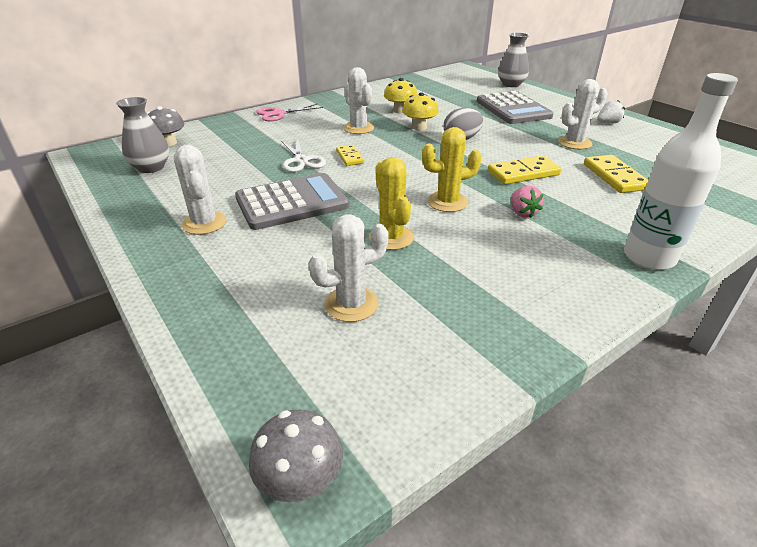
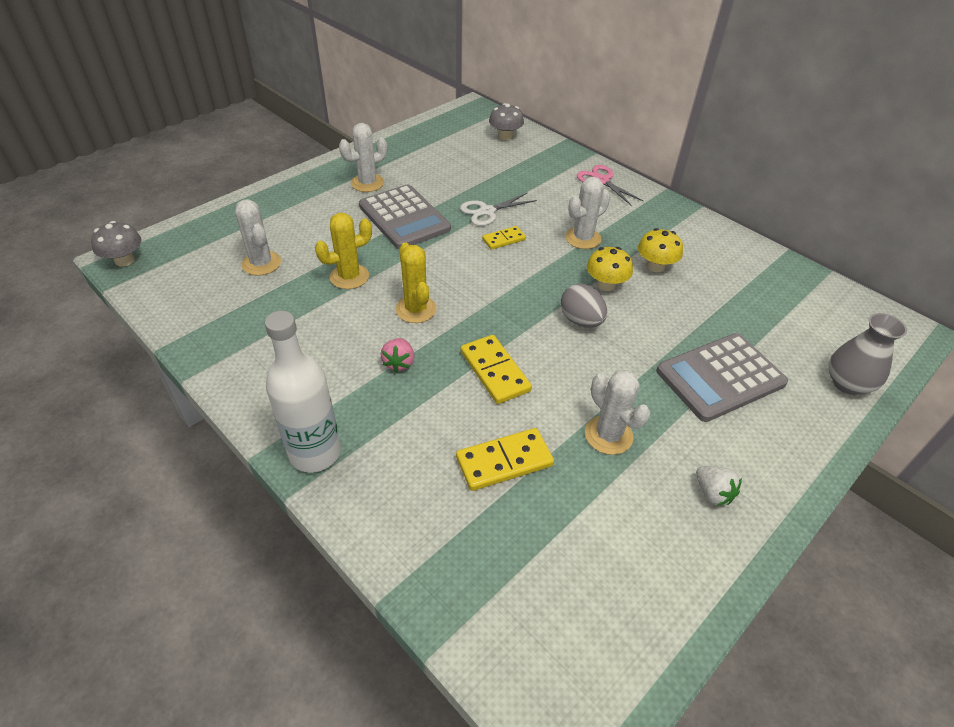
camera: 80 degrees right, 10 degrees up
grey vase [116,97,169,173] -> none
pink strawberry [511,186,543,218] -> pink strawberry turned 60 degrees counterclockwise [380,338,414,373]

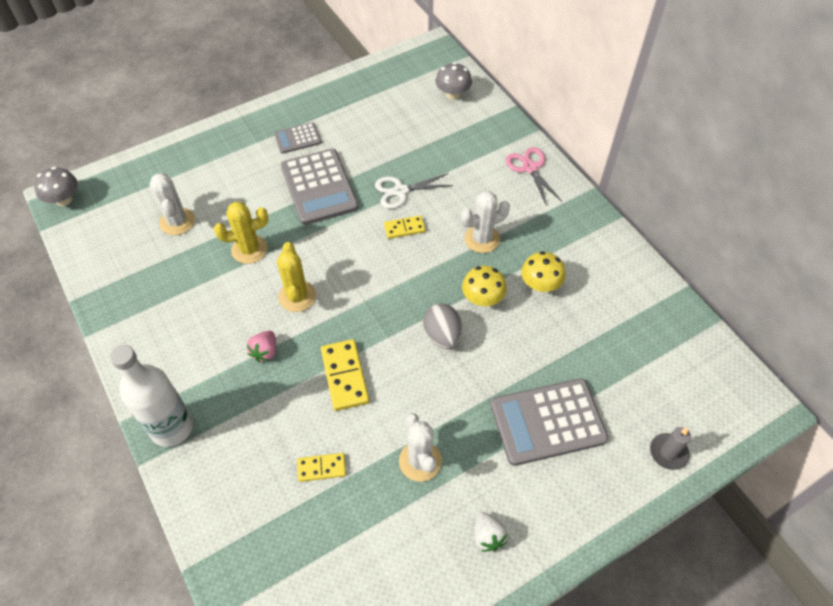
camera: 15 degrees right, 10 degrees up
white cactus [339,123,387,192] -> grey calculator [274,122,321,154]
yellow domino [456,428,554,491] -> yellow domino [297,453,346,482], size x0.62
grey vase [829,313,907,395] -> grey candle [650,427,691,470]

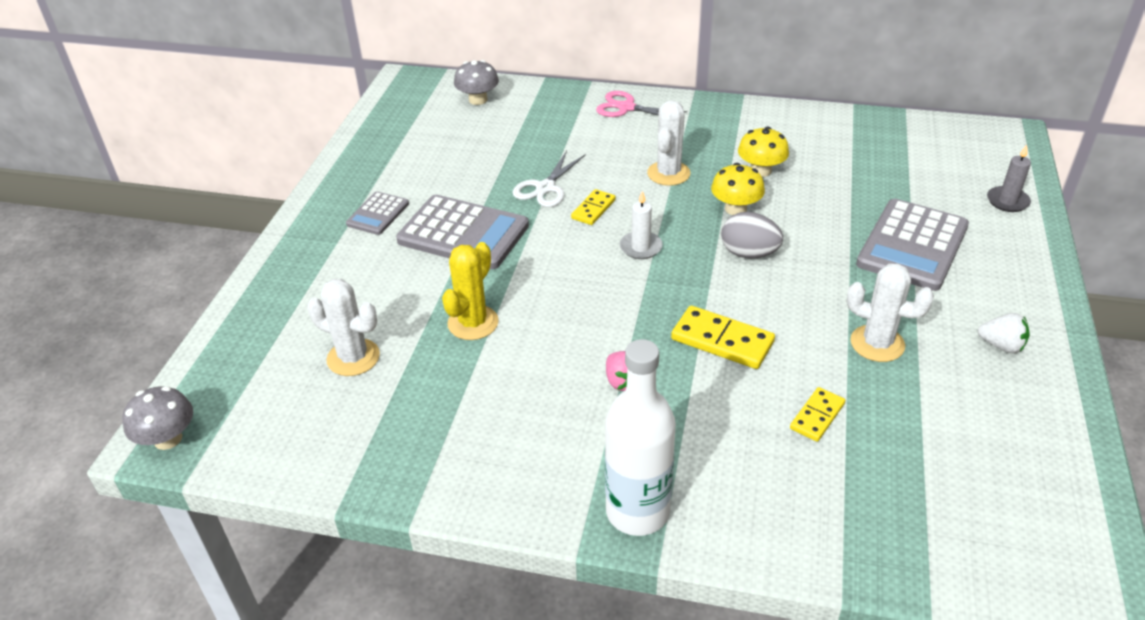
camera: 45 degrees left, 15 degrees down
yellow cactus [277,242,316,312] -> none
none -> white candle [620,191,663,259]

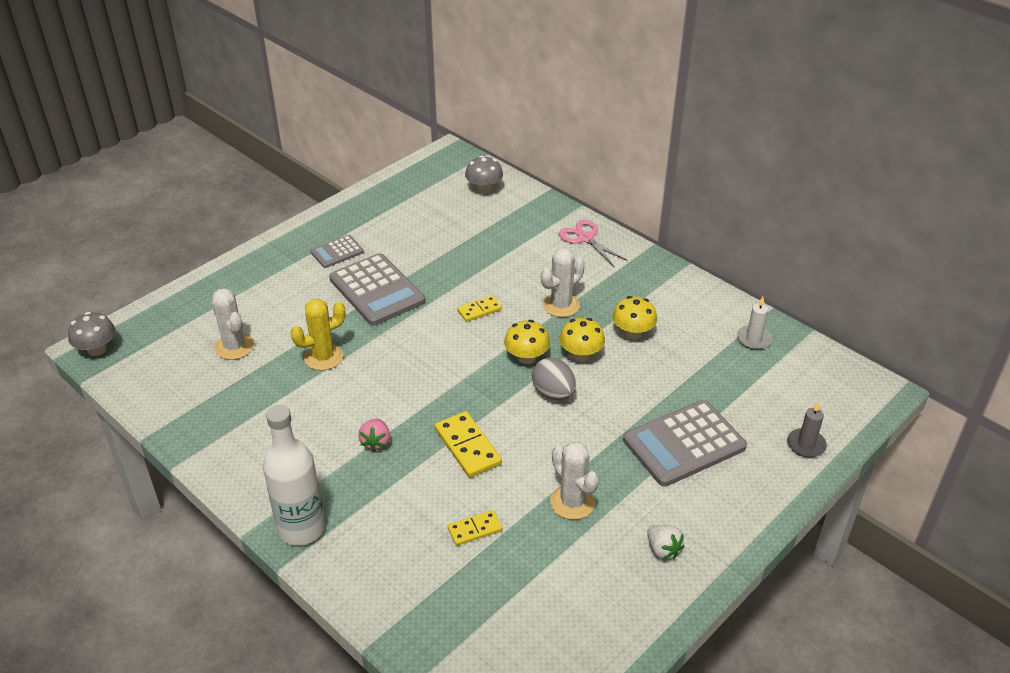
camera: 30 degrees right, 0 degrees up
white scissors [512,151,586,207] -> none
white candle [620,191,663,259] -> white candle moved to [737,297,772,350]
none -> yellow mushroom [504,320,550,364]

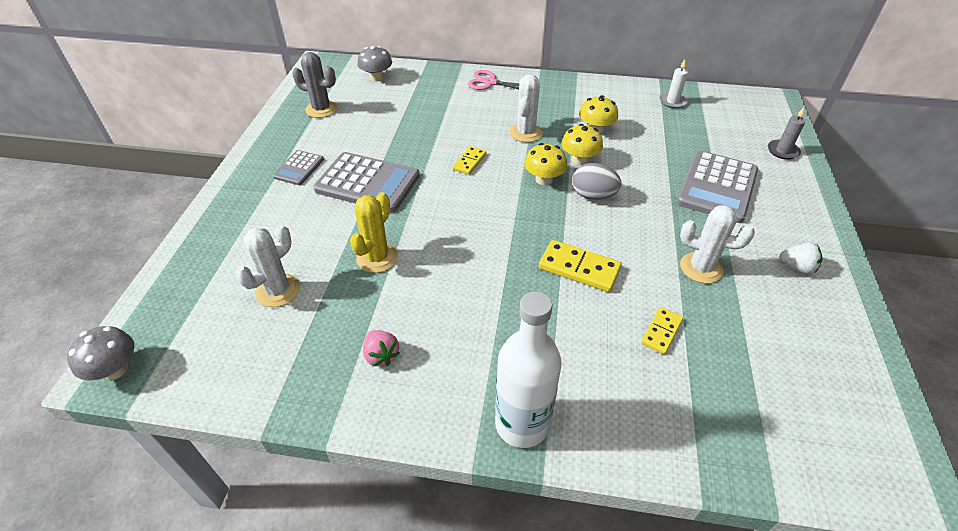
camera: 35 degrees left, 5 degrees up
white cactus [211,288,254,360] -> white cactus turned 75 degrees counterclockwise [236,225,300,307]
pink strawberry [358,419,390,452] -> pink strawberry moved to [363,330,400,367]
none -> grey cactus [292,52,337,118]

